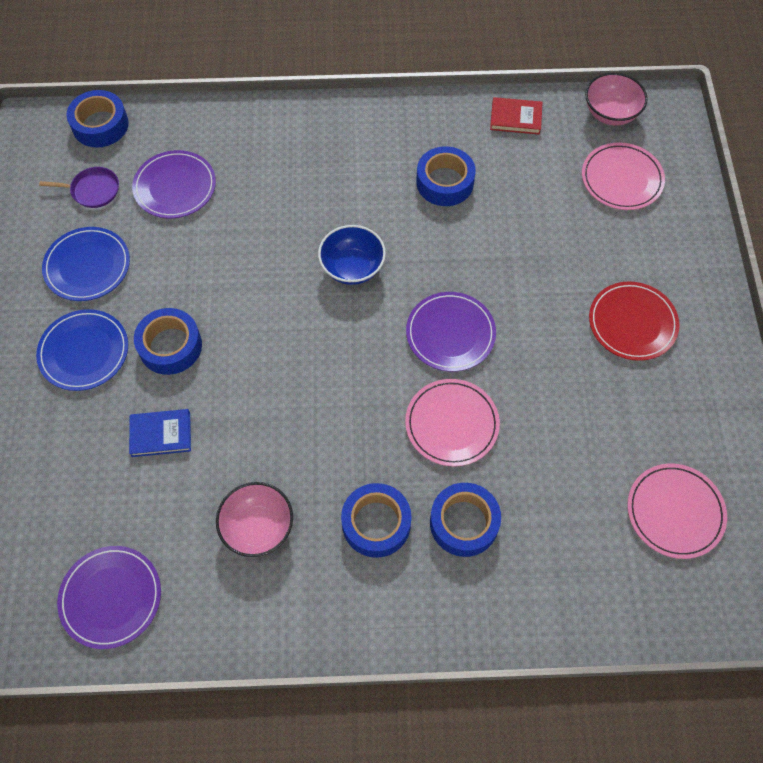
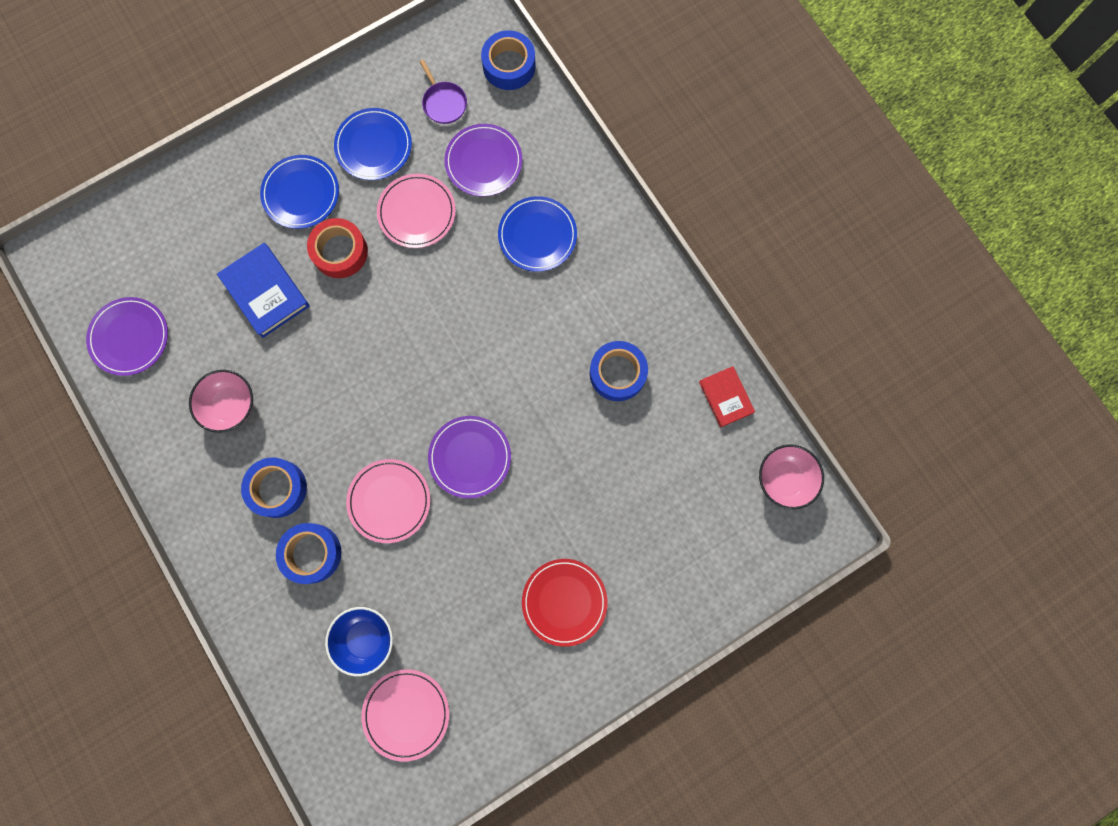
camera: 60 degrees right, 15 degrees up
blue book [129,409,191,457] -> blue book [217,243,310,338], size x1.56
blue tape [134,308,202,375] -> red tape [307,218,368,278]
blue bowl [318,225,386,285] -> blue bowl moved to [325,607,393,676]
pink plate [582,142,665,210] -> pink plate moved to [377,174,456,248]
none -> blue plate [498,196,577,272]

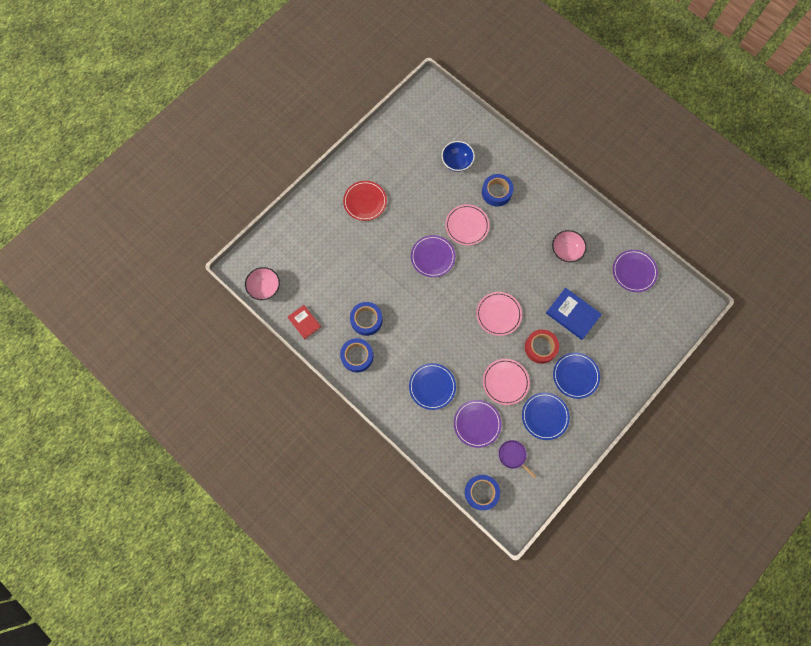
camera: 165 degrees right, 5 degrees down
blue tape [241,458,307,518] -> blue tape moved to [340,338,373,373]
pink plate [362,669,449,762] -> pink plate moved to [476,292,522,336]

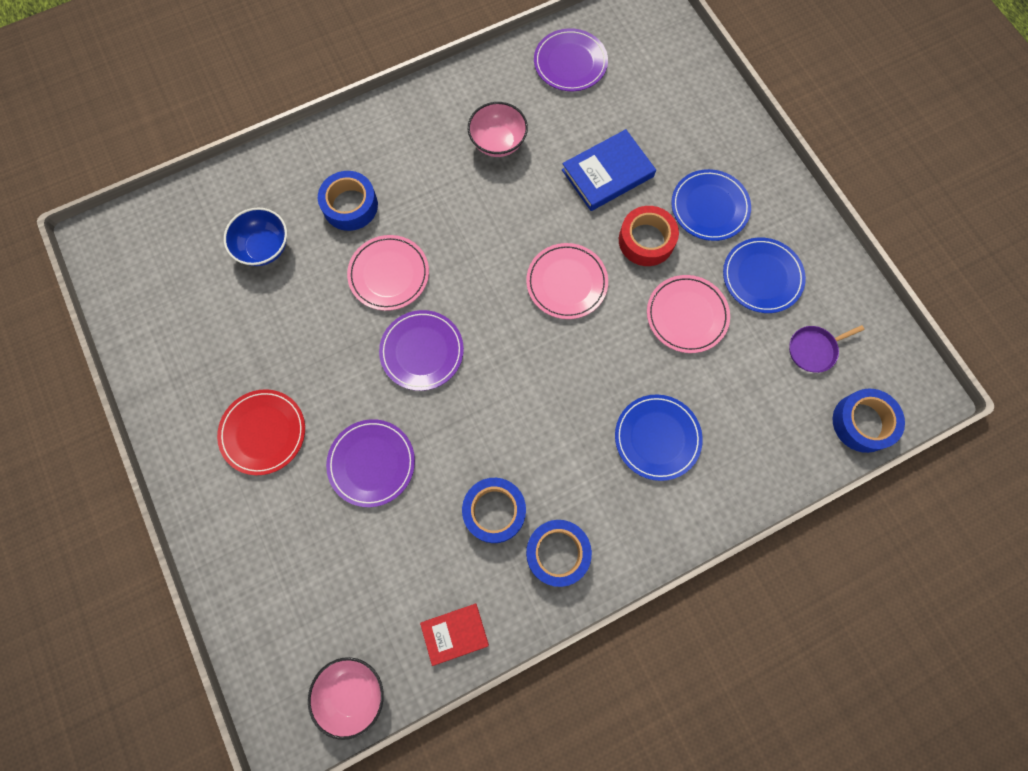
camera: 70 degrees left, 0 degrees up
purple plate [454,400,501,448] -> purple plate moved to [326,419,415,507]

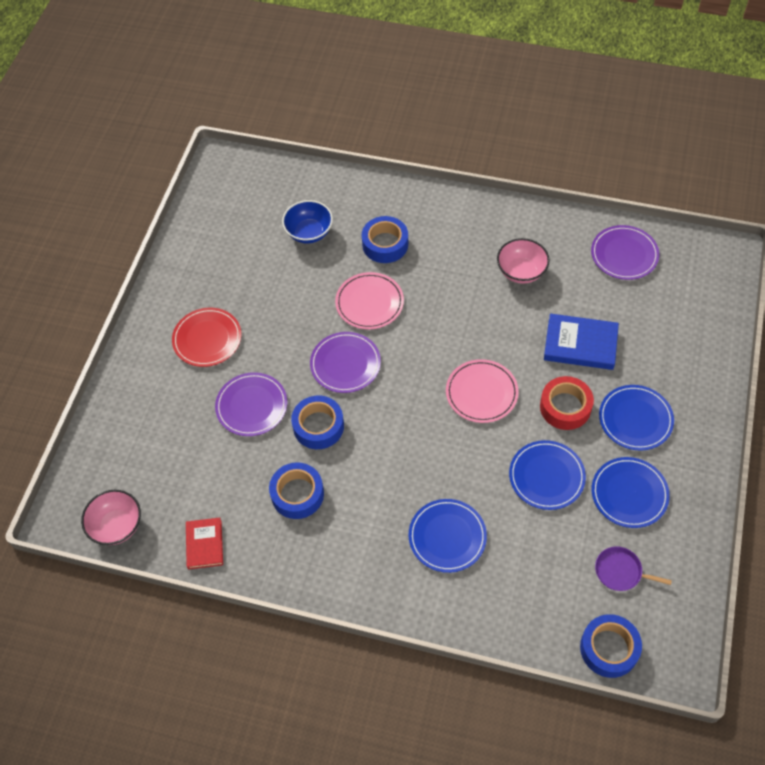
camera: 45 degrees right, 15 degrees down
red book [420,603,489,666] -> red book turned 60 degrees clockwise [186,518,223,569]
blue tape [526,520,592,587] -> blue tape moved to [291,395,344,449]
pink plate [647,275,730,353] -> blue plate [509,440,586,510]

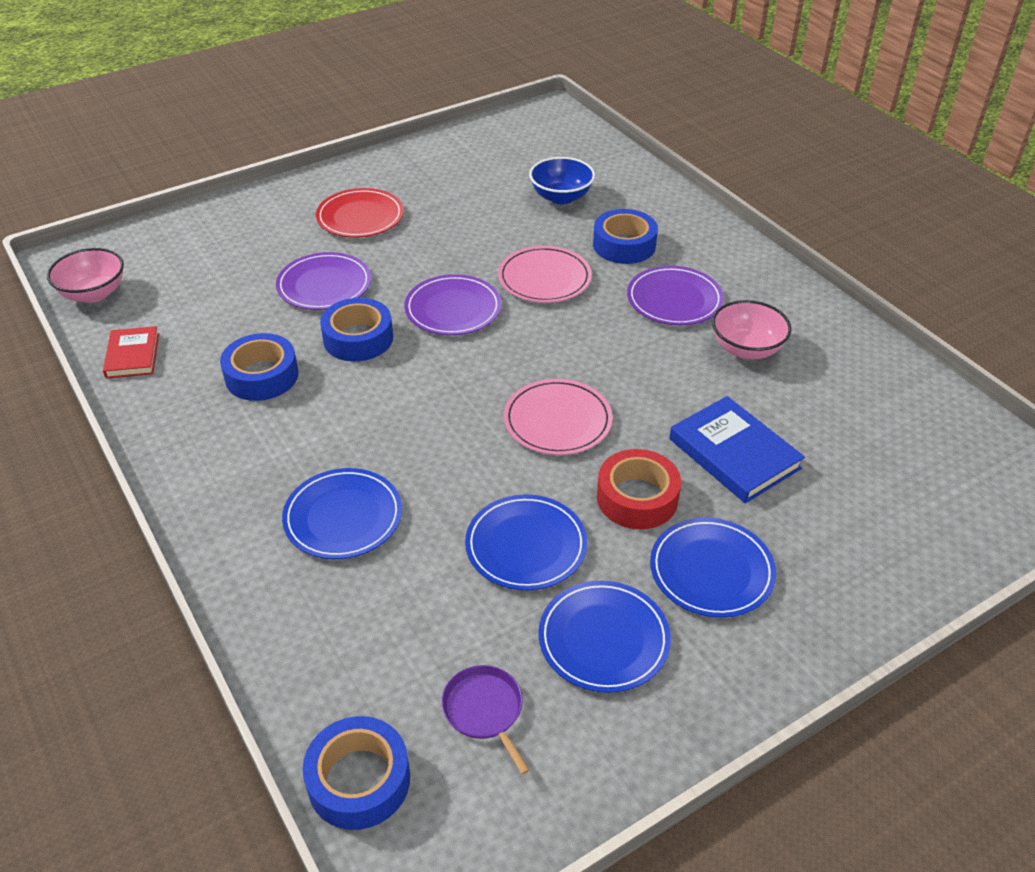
camera: 40 degrees right, 15 degrees down
red book [186,518,223,569] -> red book turned 45 degrees counterclockwise [103,326,159,379]
purple plate [591,225,659,280] -> purple plate moved to [627,266,724,325]

